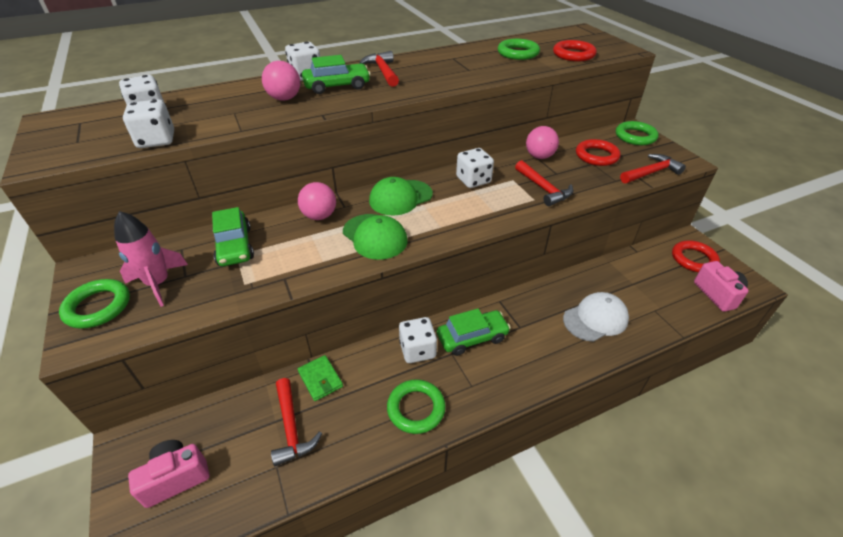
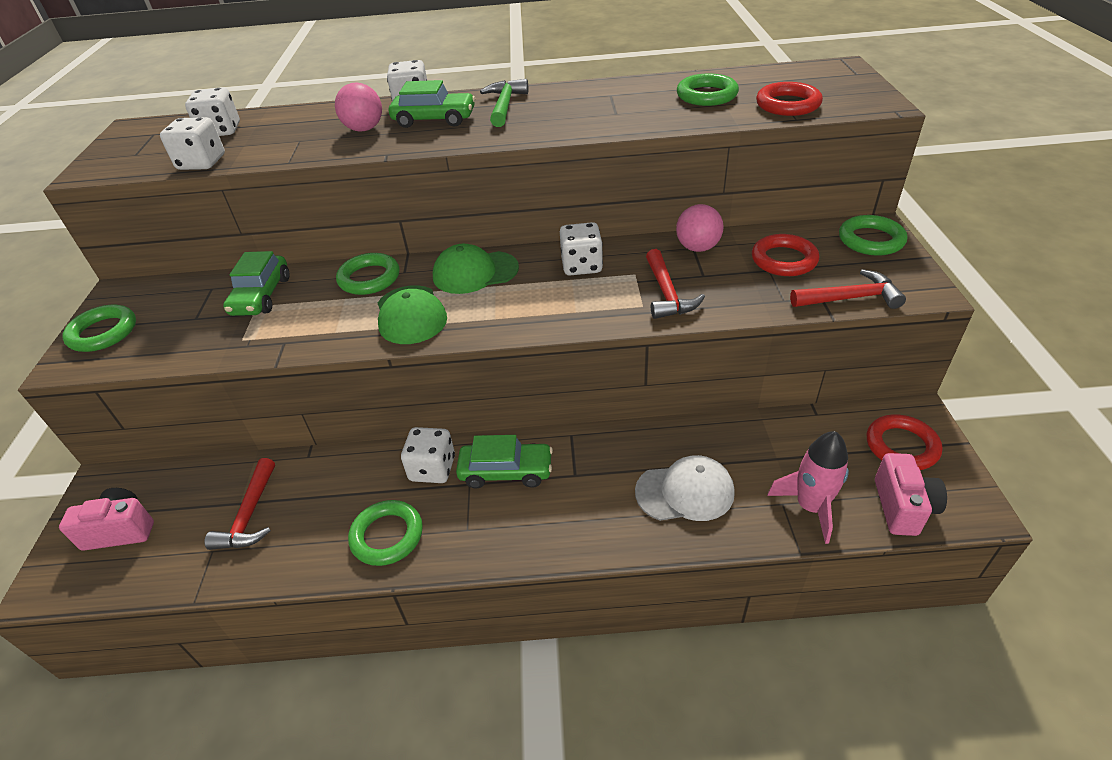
camera: 25 degrees right, 0 degrees up
pink rocket [114,211,188,307] -> pink rocket moved to [767,431,849,544]
pink ball [298,182,336,220] -> green ring [336,253,399,295]
green wallet [298,355,343,401] -> none
red hammer [359,51,399,87] -> green hammer [480,79,528,127]

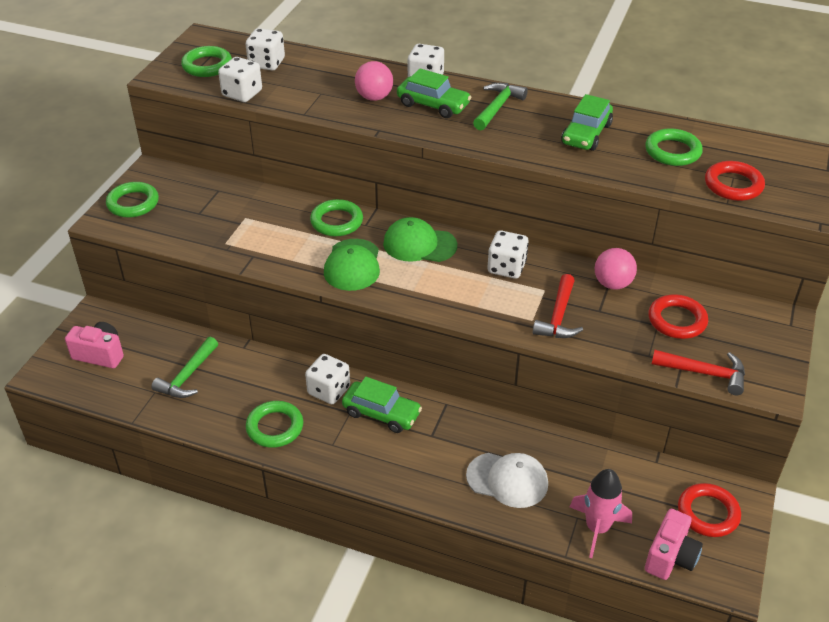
camera: 20 degrees right, 0 degrees up
red hammer [204,458,275,550] -> green hammer [151,337,218,398]
green car [223,251,290,316] -> green car moved to [561,94,613,151]
green ring [839,215,907,256] -> green ring moved to [181,46,232,77]

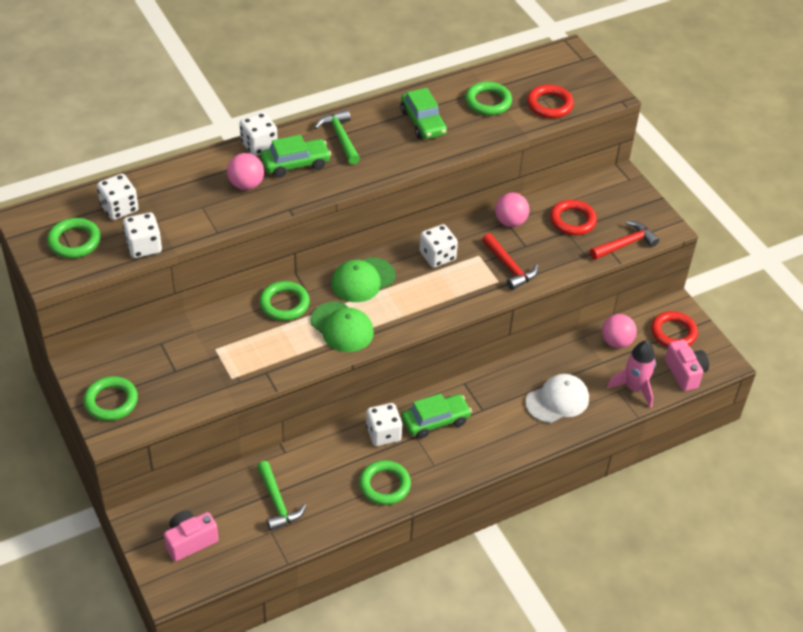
camera: 50 degrees left, 5 degrees up
none -> pink ball [602,314,637,348]

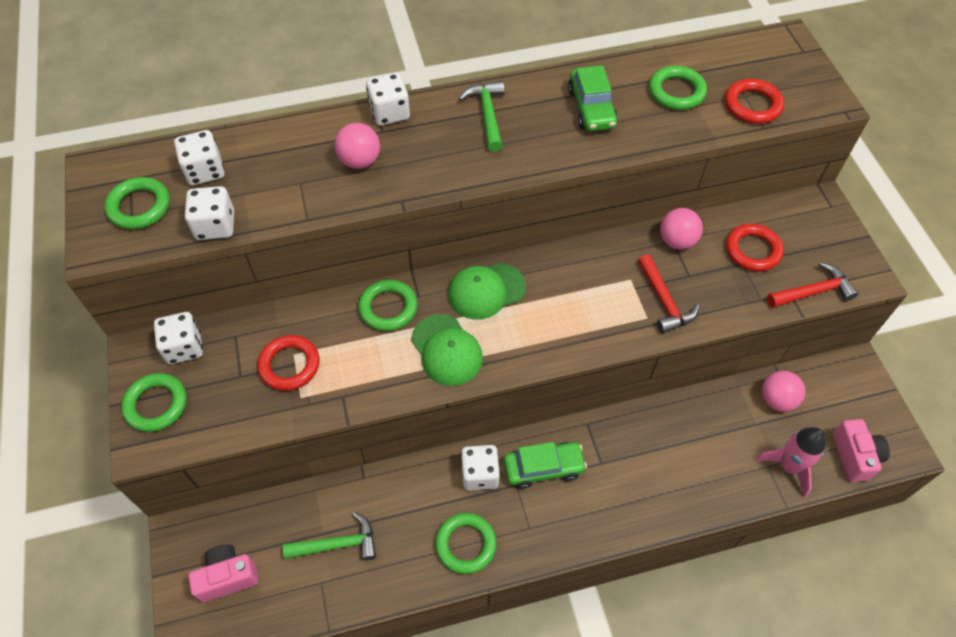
camera: 15 degrees right, 10 degrees up
green hammer [257,461,306,531] -> green hammer turned 90 degrees counterclockwise [283,512,377,561]
green car [261,135,331,178] -> none
white dice [420,224,458,268] -> white dice moved to [154,312,203,364]
white cap [525,374,589,423] -> none
red ring [651,311,698,347] -> red ring moved to [257,335,320,391]

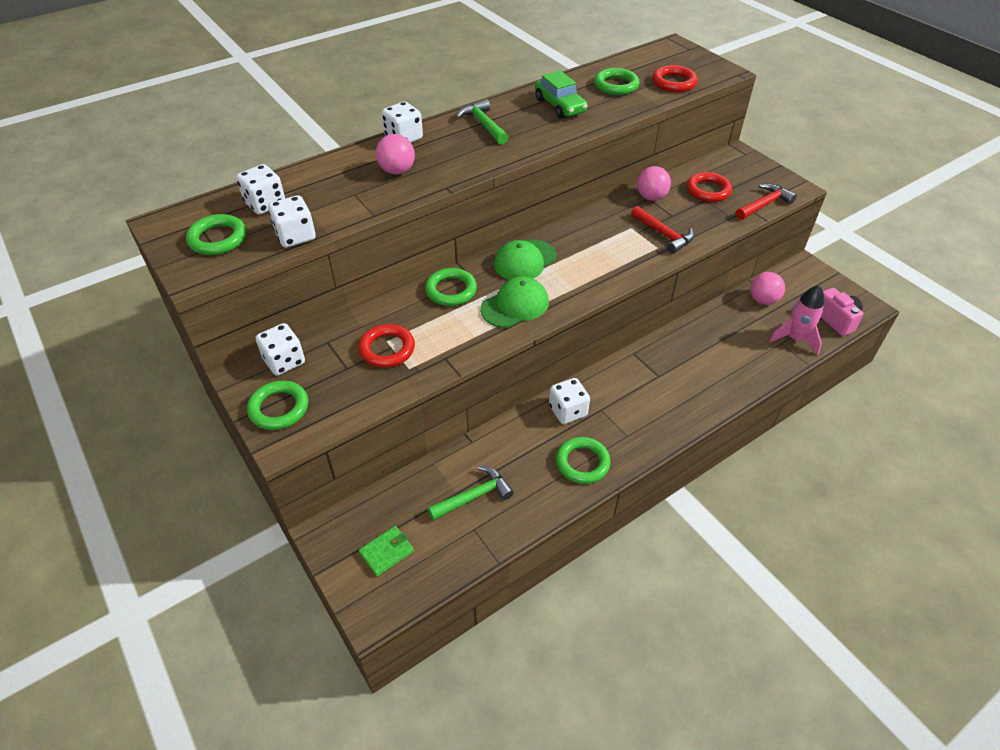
camera: 20 degrees left, 10 degrees down
pink camera [189,544,259,602] -> green wallet [359,526,414,576]
green cap [411,314,483,386] -> green cap turned 75 degrees counterclockwise [480,276,549,328]
green car [504,442,587,489] -> none

